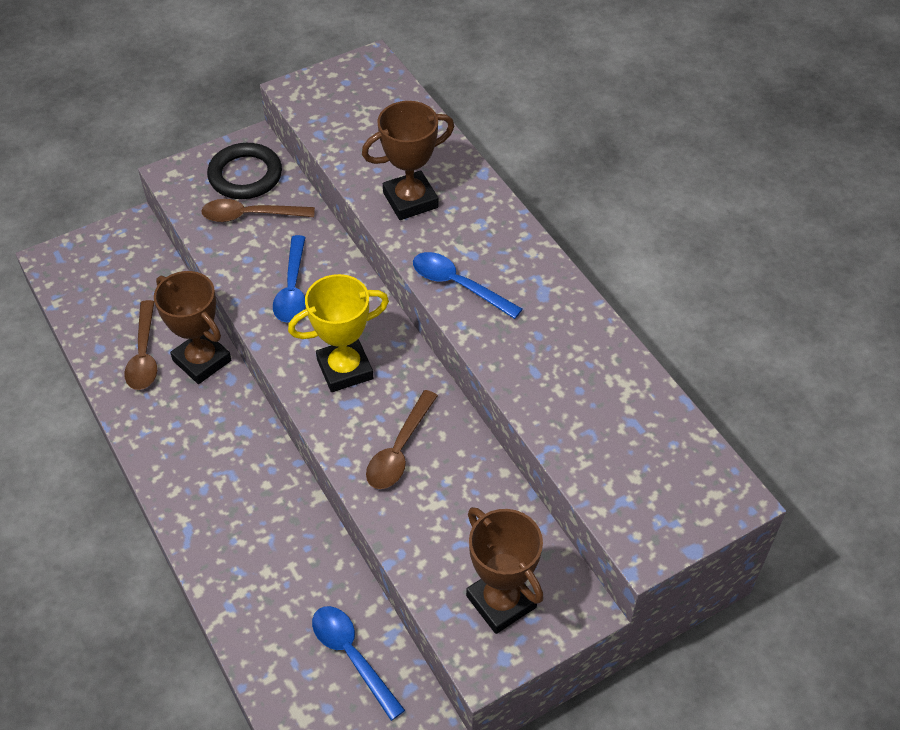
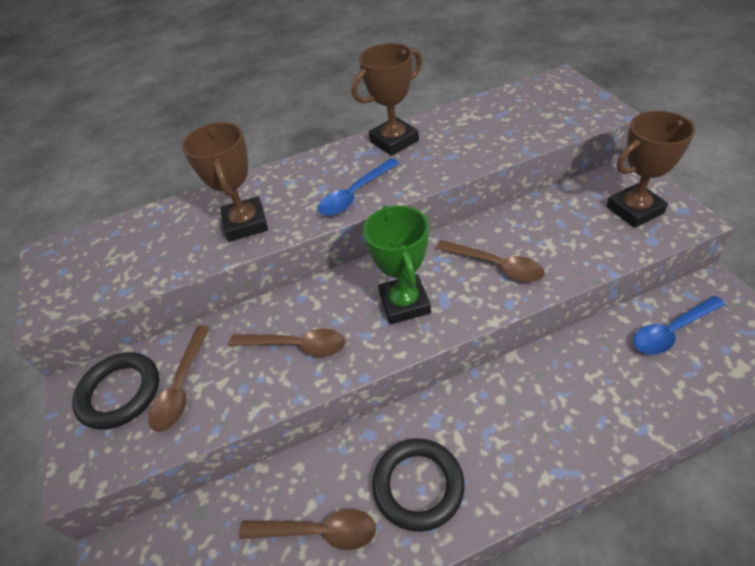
camera: 75 degrees left, 5 degrees down
brown trophy [154,271,231,384] -> brown trophy moved to [352,43,422,156]
blue spoon [273,235,306,322] -> brown spoon [229,328,345,357]
yellow trophy [288,274,389,392] -> green trophy [363,205,431,324]
none -> black ring [372,438,465,532]

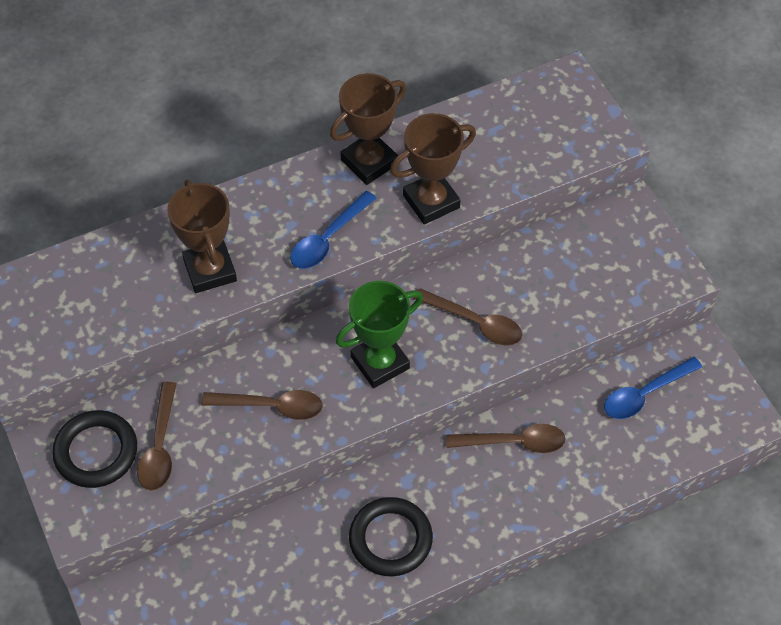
camera: 10 degrees left, 10 degrees up
brown spoon [239,509,376,550] -> brown spoon moved to [446,424,566,453]
green trophy [363,205,431,324] -> green trophy turned 75 degrees clockwise [336,281,423,388]
brown trophy [606,111,695,228] -> brown trophy moved to [390,113,476,225]

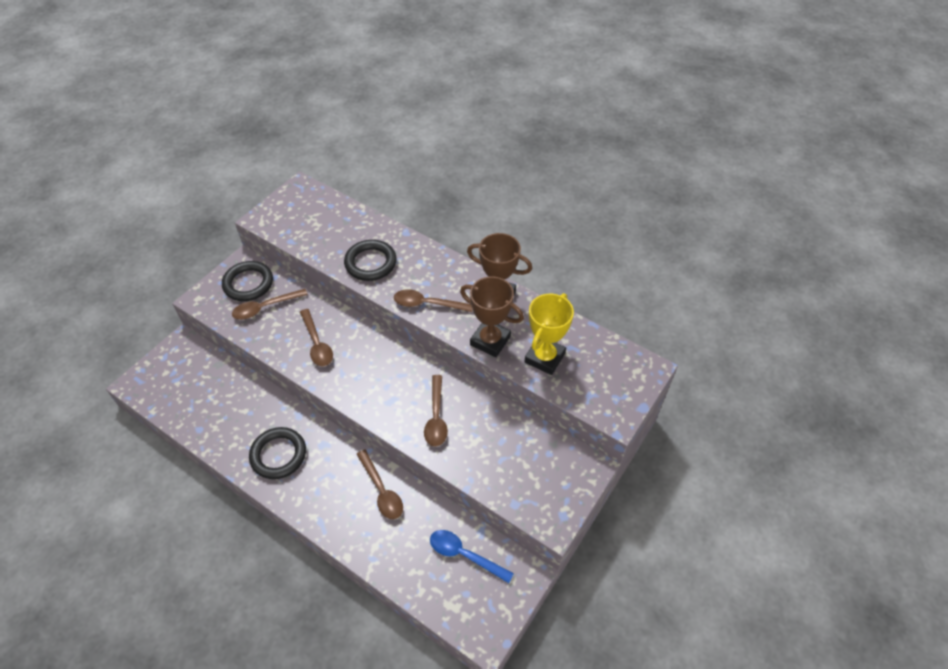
camera: 60 degrees right, 5 degrees down
brown trophy [167,179,237,293] -> black ring [344,240,397,281]
blue spoon [290,191,376,269] -> brown spoon [394,289,473,312]
green trophy [336,281,423,388] -> none
none -> yellow trophy [524,293,574,375]

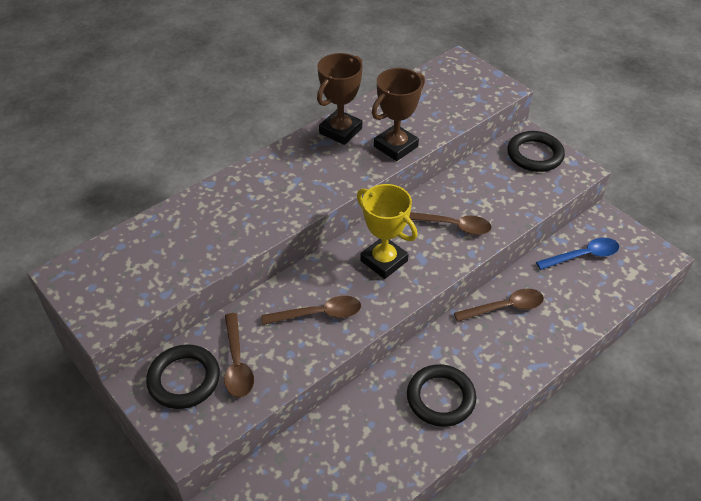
camera: 75 degrees left, 5 degrees down
black ring [344,240,397,281] -> black ring moved to [507,131,565,172]
brown spoon [394,289,473,312] -> none
blue spoon [430,530,514,583] -> blue spoon turned 150 degrees counterclockwise [536,238,619,270]
yellow trophy [524,293,574,375] -> yellow trophy moved to [357,184,417,279]

